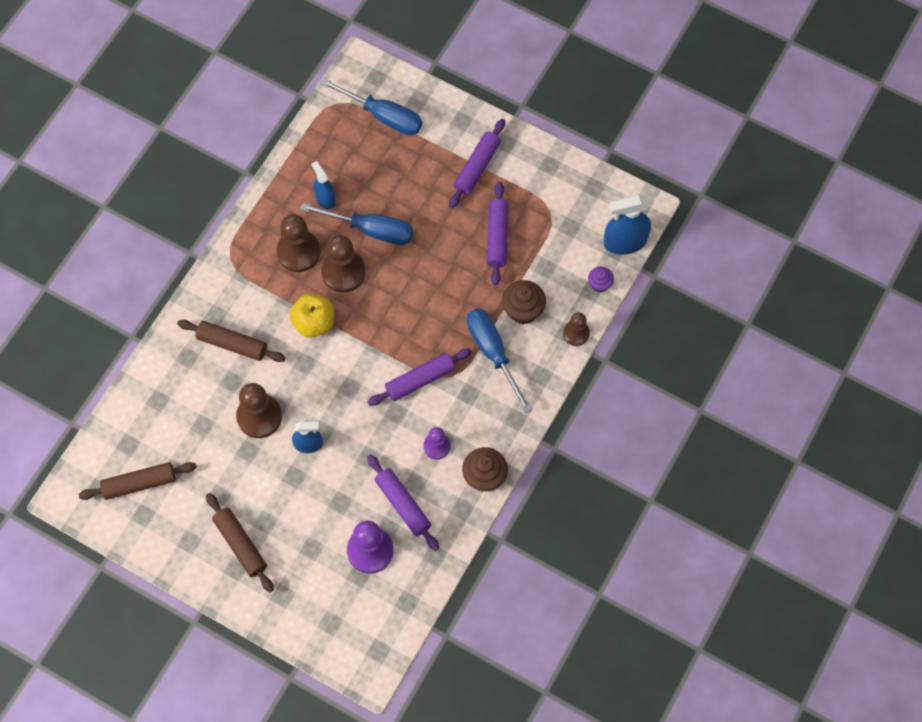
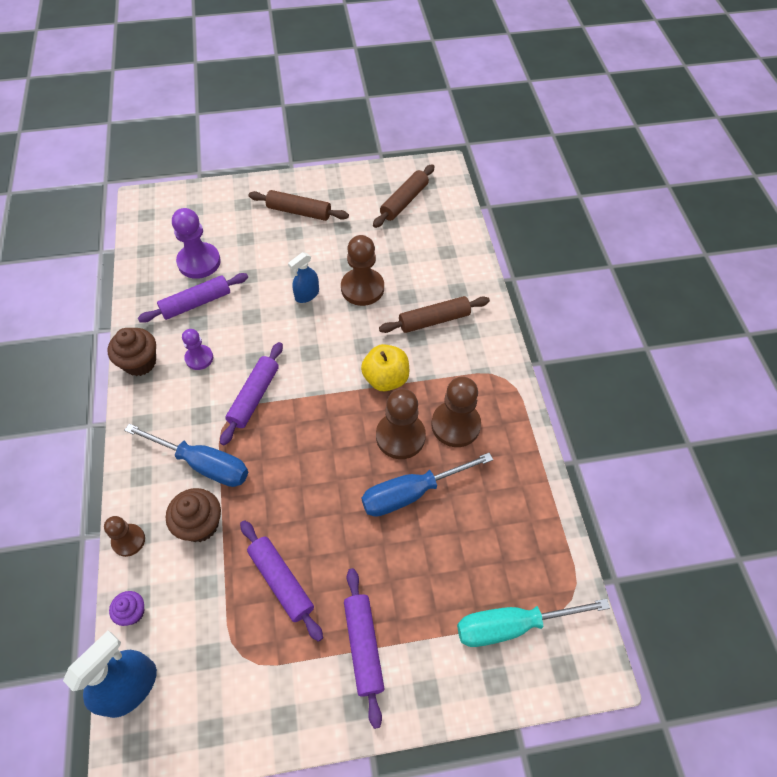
camera: 140 degrees right, 10 degrees down
blue spray bottle [312,161,336,209] -> none
blue screwdriver [320,78,422,135] -> turquoise screwdriver [457,599,610,647]
purple rolling pin [367,454,439,551] -> purple rolling pin turned 45 degrees counterclockwise [138,273,248,323]

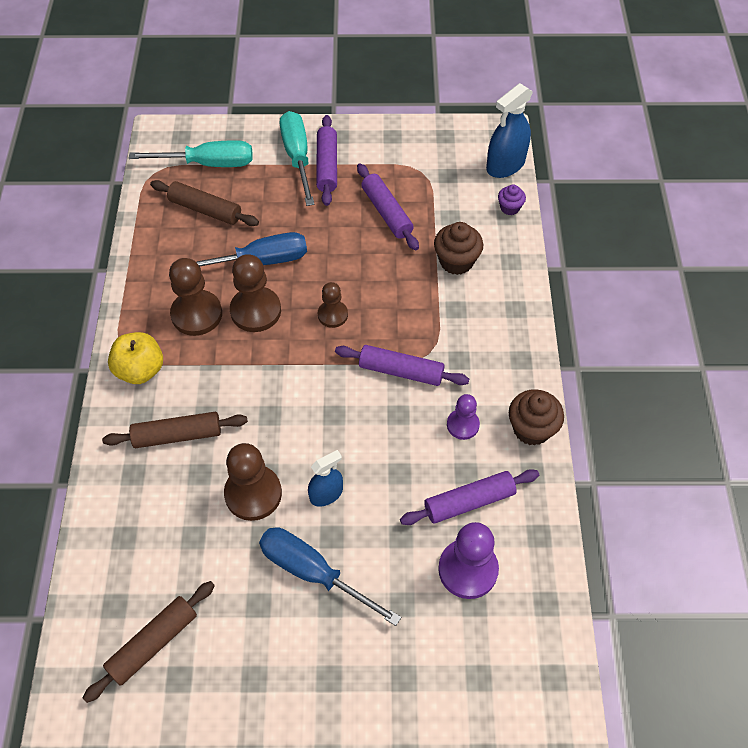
camera: 170 degrees left, 0 degrees up
brown pawn [104,516,145,557] -> brown pawn moved to [318,282,348,328]
blue screwdriver [124,424,248,487] -> blue screwdriver moved to [259,527,401,626]
purple rolling pin [220,342,283,445] -> purple rolling pin turned 75 degrees clockwise [335,345,469,386]
brown rolling pin [249,190,349,221] -> brown rolling pin moved to [150,180,259,226]
yellow apple [361,344,409,391] -> yellow apple moved to [108,332,163,384]
none -> turquoise screwdriver [280,111,315,206]

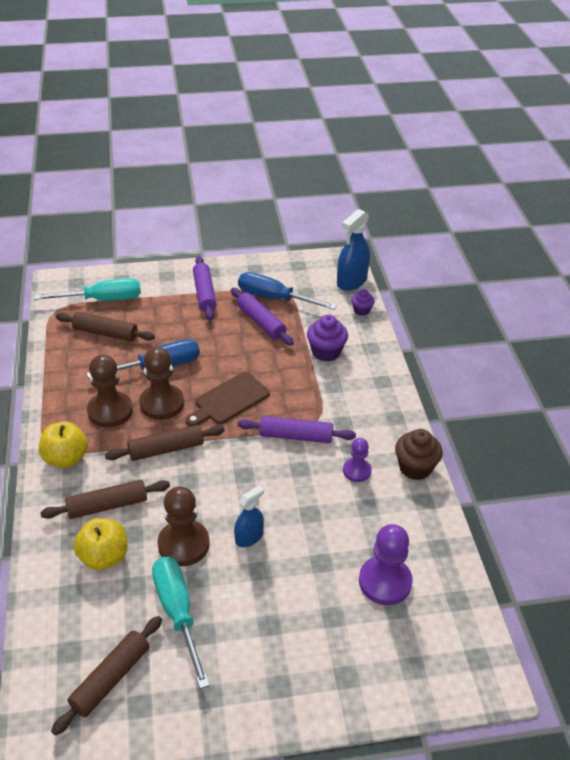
camera: 10 degrees left, 15 degrees down
blue screwdriver [259,527,401,626] -> blue screwdriver moved to [238,272,337,310]
turquoise screwdriver [280,111,315,206] -> turquoise screwdriver moved to [152,557,210,689]
brown pawn [318,282,348,328] -> brown cutting board [185,372,270,426]
purple rolling pin [400,469,539,525] -> none
brown cupcake [434,222,483,275] -> purple cupcake [307,315,348,362]
none -> yellow apple [73,518,127,570]
none -> brown rolling pin [105,425,225,461]

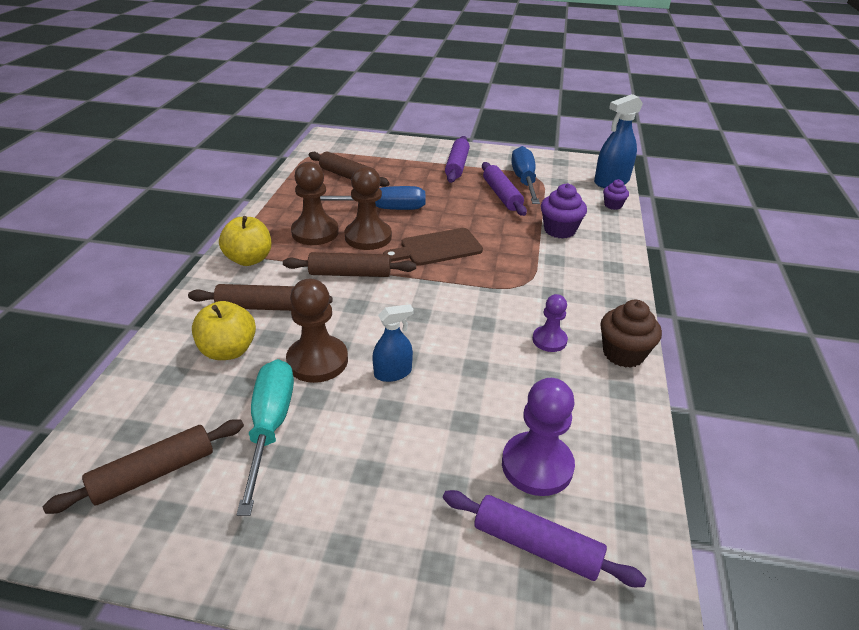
camera: 20 degrees right, 5 degrees down
turquoise screwdriver [34,278,141,301] -> none
purple rolling pin [237,416,356,443] -> purple rolling pin moved to [443,490,647,587]
blue screwdriver [238,272,337,310] -> blue screwdriver turned 45 degrees clockwise [511,146,540,204]

